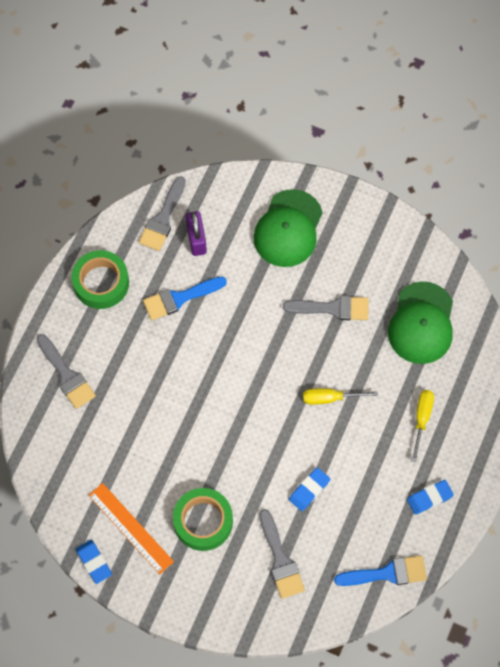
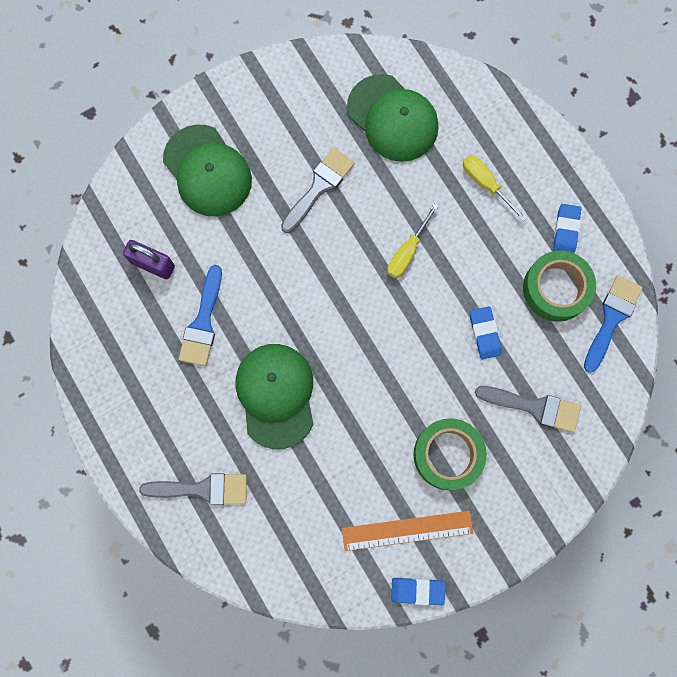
camera: 55 degrees left, 10 degrees up
green tape [71,250,129,309] -> green tape moved to [523,251,596,322]
grey brush [139,176,186,251] -> none
none -> green cap [236,344,314,449]

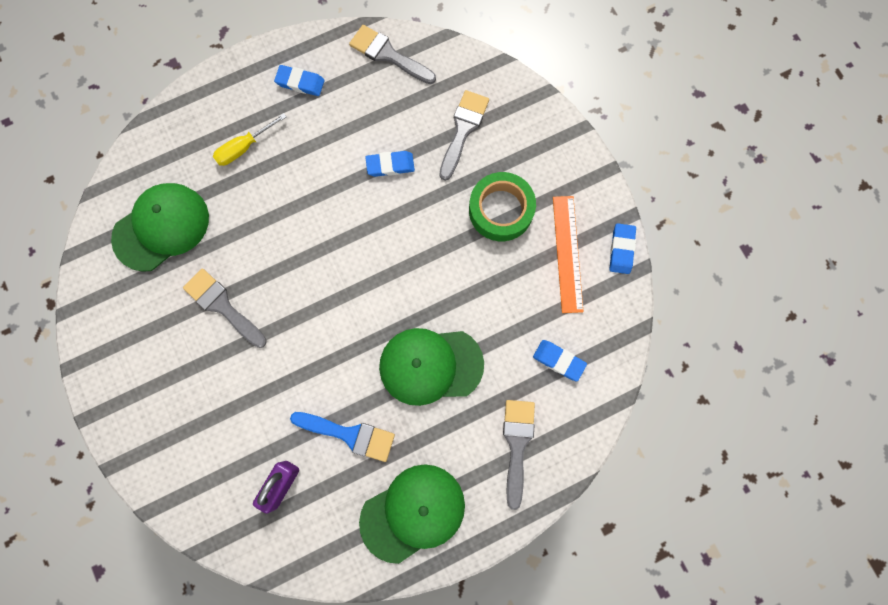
camera: 85 degrees left, 0 degrees up
green cap [163,124,252,216] -> green cap moved to [359,464,465,564]
yellow screwdriver [387,204,439,278] -> none
green tape [523,251,596,322] -> none
blue brush [584,276,643,373] -> grey brush [349,25,436,84]
none -> blue eraser [533,340,587,382]

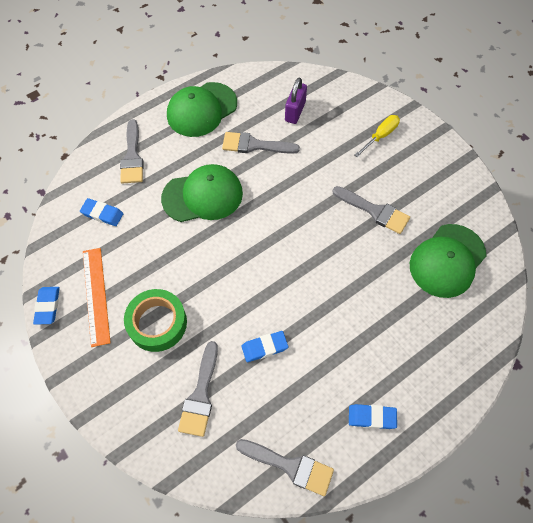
camera: 170 degrees right, 15 degrees down
yellow screwdriver [213,113,286,166] -> yellow screwdriver moved to [355,115,400,158]
blue brush [290,412,395,462] -> grey brush [222,132,300,154]

